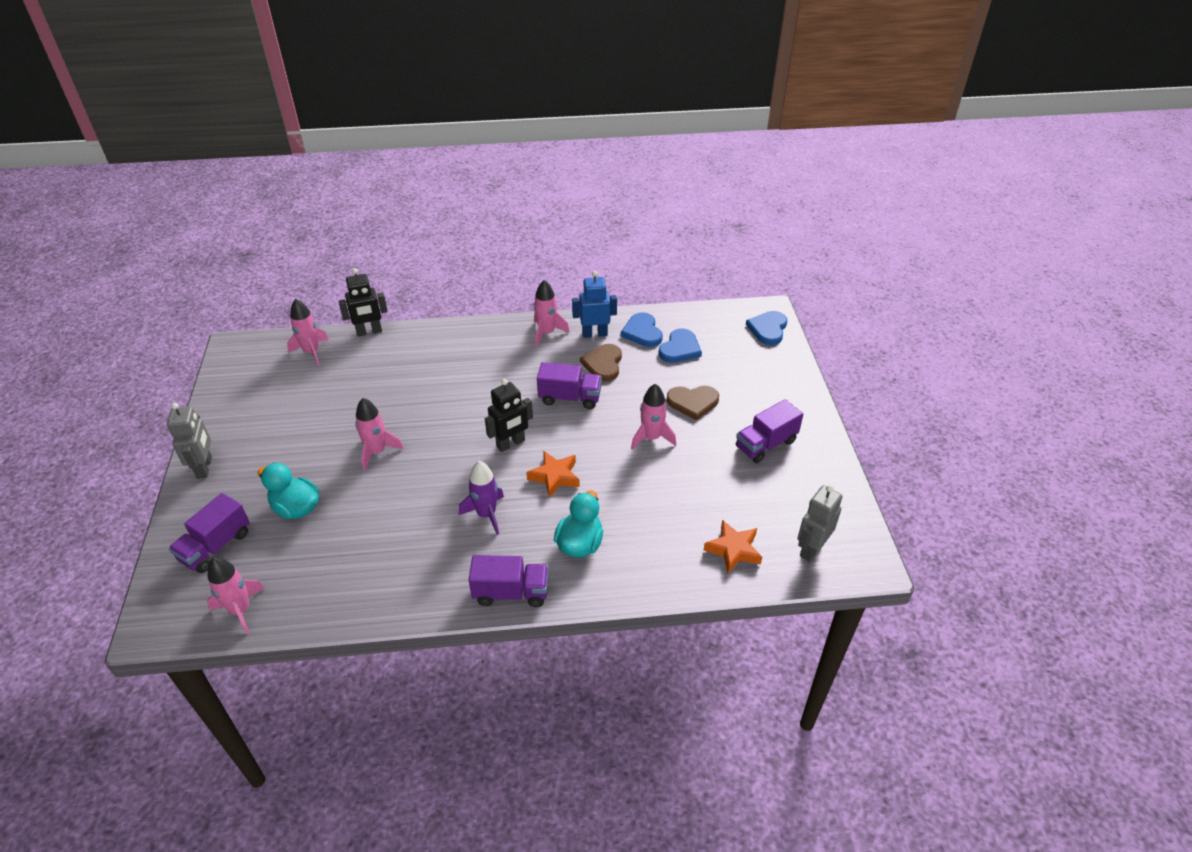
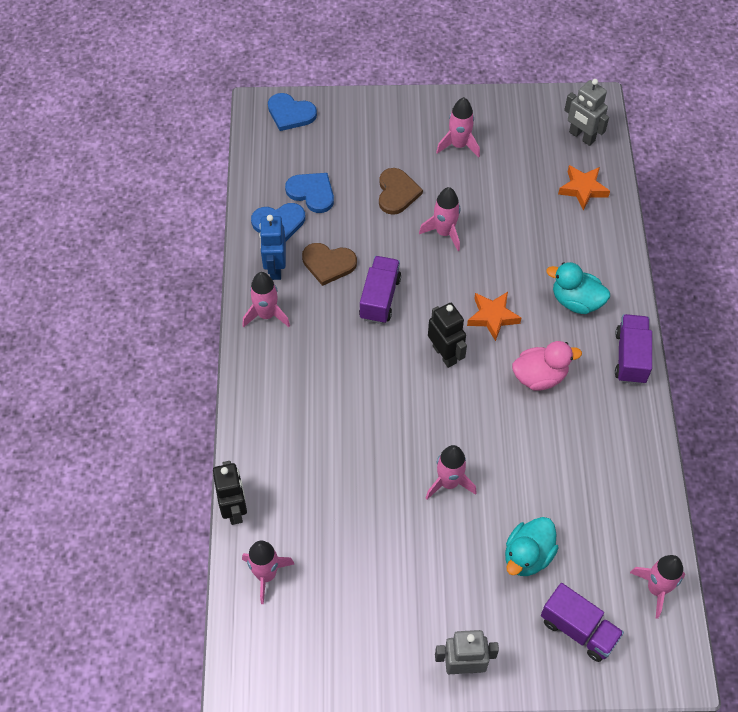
camera: 85 degrees left, 15 degrees up
purple rocket [459,461,504,535] -> pink duck [512,341,582,391]
purple truck [736,399,803,463] -> pink rocket [436,97,480,158]

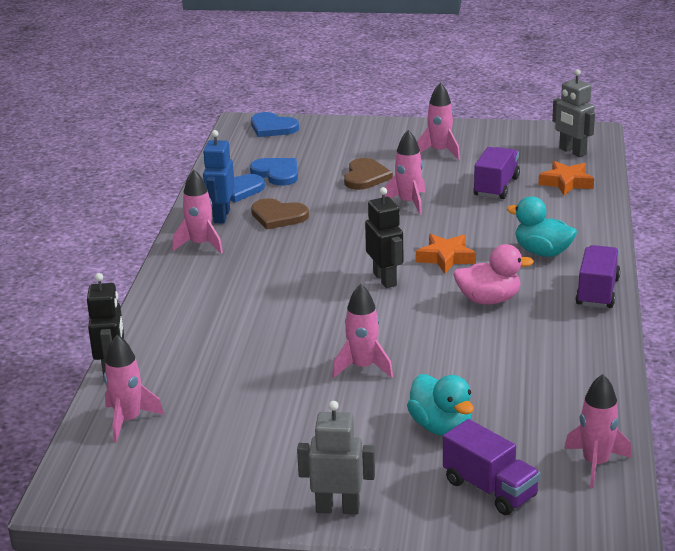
camera: 10 degrees right, 30 degrees down
purple truck [359,256,401,324] -> purple truck moved to [474,147,520,199]
turquoise duck [505,517,559,576] -> turquoise duck turned 75 degrees counterclockwise [407,374,474,436]

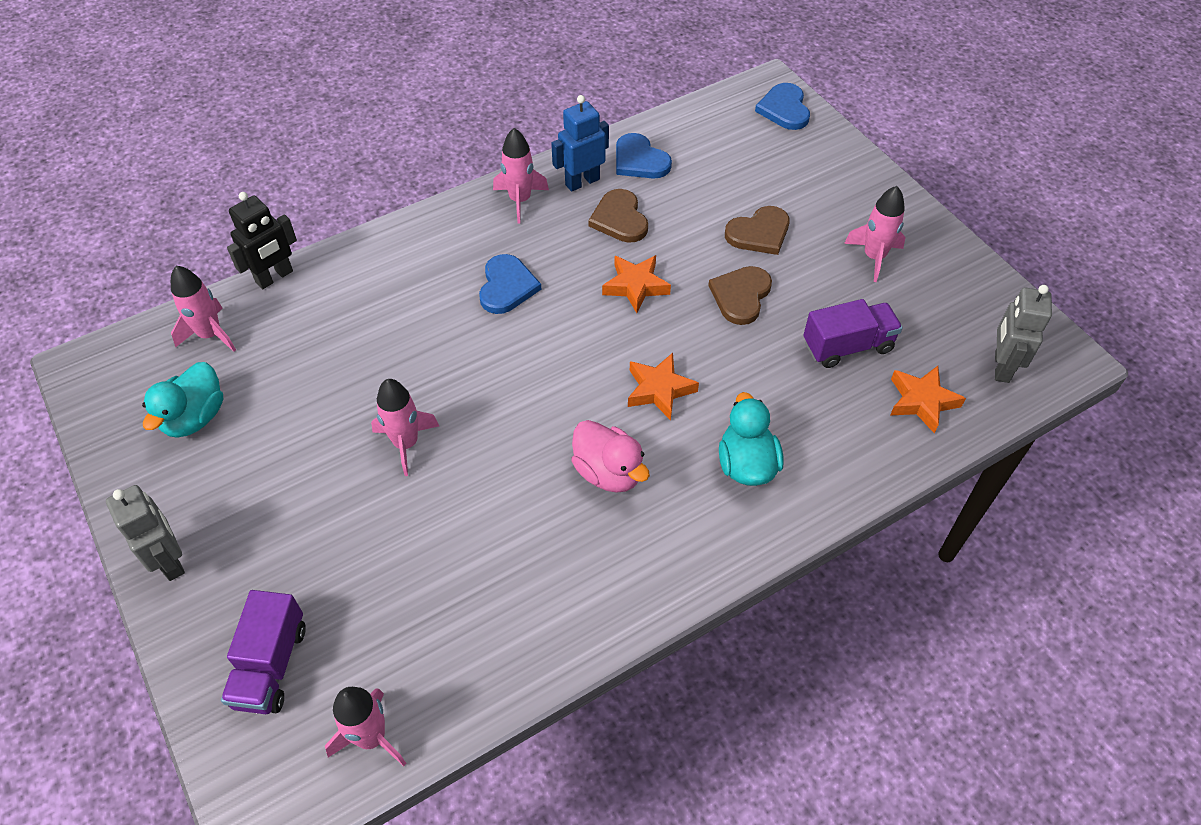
camera: 50 degrees right, 25 degrees up
blue heart [250,158,298,186] -> blue heart moved to [479,254,542,314]
black robot [365,187,403,288] -> none
pink rocket [385,130,425,215] -> brown heart [708,266,772,325]
turquoise duck [407,374,474,436] -> turquoise duck moved to [142,362,223,438]
purple truck [575,245,621,308] -> none
none -> orange star [602,255,671,313]

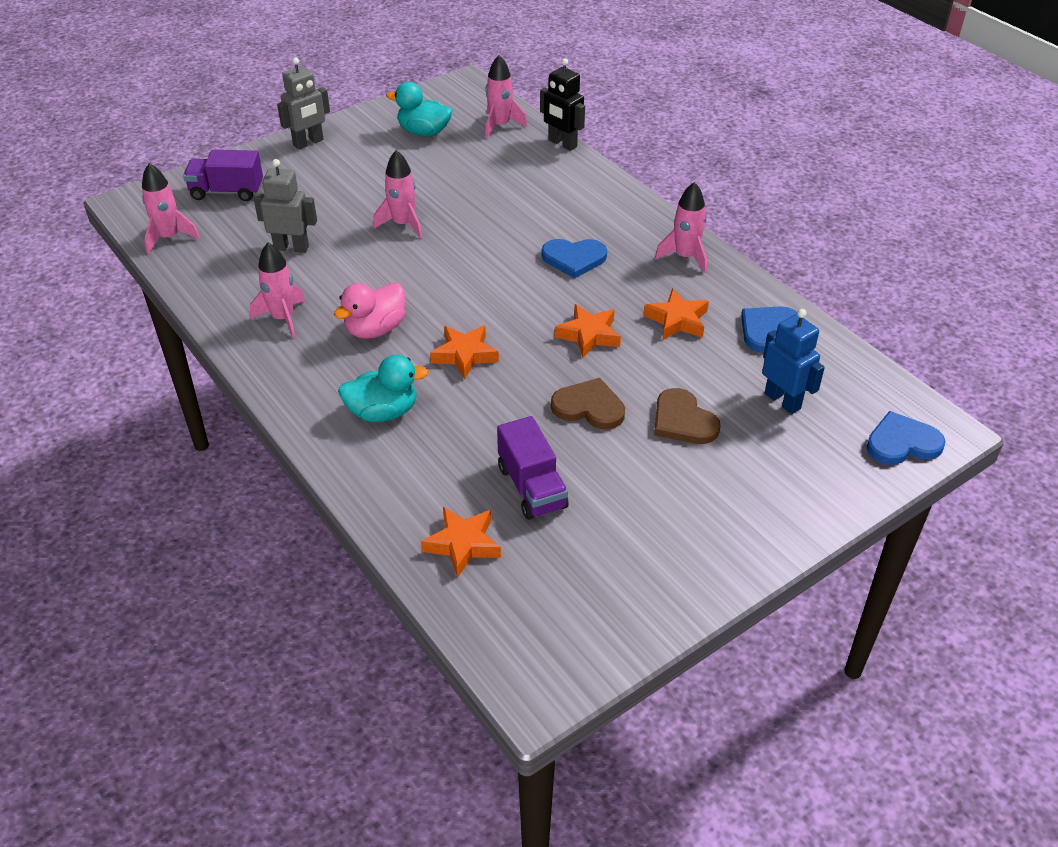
camera: 85 degrees right, 10 degrees down
blue robot [551,95,609,192] -> blue robot moved to [762,309,825,414]
brown heart [588,189,648,243] -> orange star [643,288,709,340]
pink rocket [844,186,906,282] -> pink rocket moved to [250,242,305,338]
grey robot [995,285,1052,383] -> grey robot moved to [253,159,317,253]

